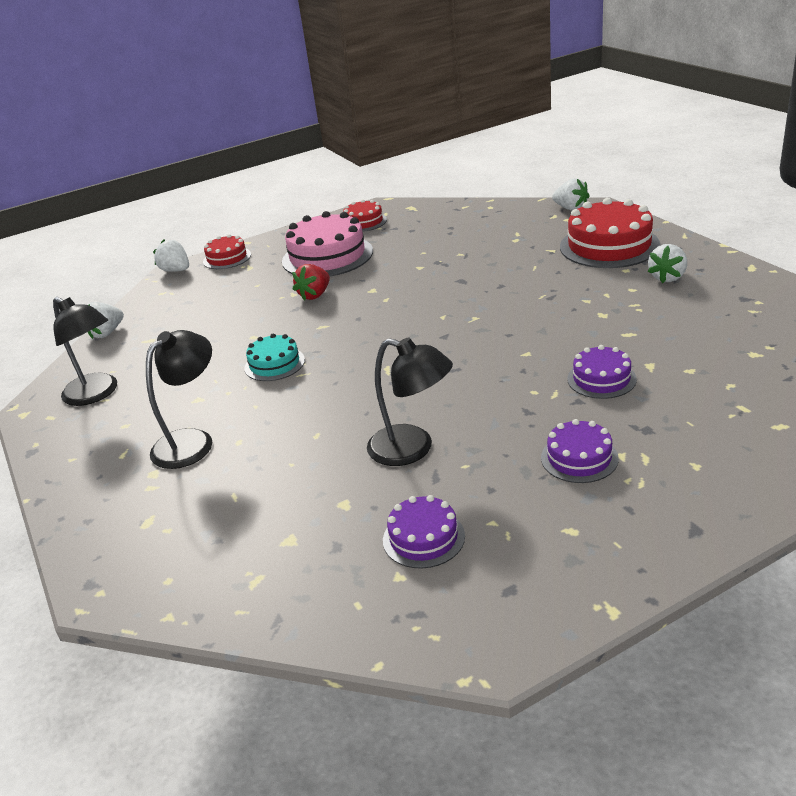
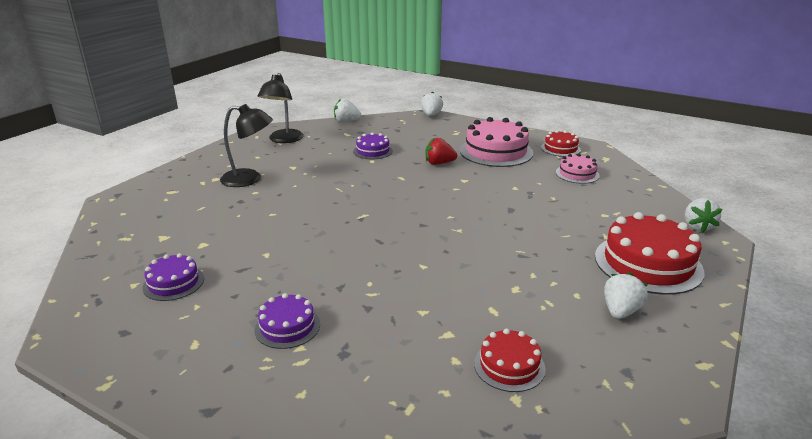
camera: 55 degrees right, 5 degrees down
red cake [203,234,251,269] -> red cake moved to [474,329,545,392]
turquoise cake [244,333,305,381] -> none
black lamp [367,337,453,466] -> none
purple cake [567,345,637,399] -> purple cake moved to [353,132,393,159]
white strawberry [648,244,687,283] -> white strawberry turned 120 degrees clockwise [604,272,648,319]
none -> pink cake [556,154,600,184]

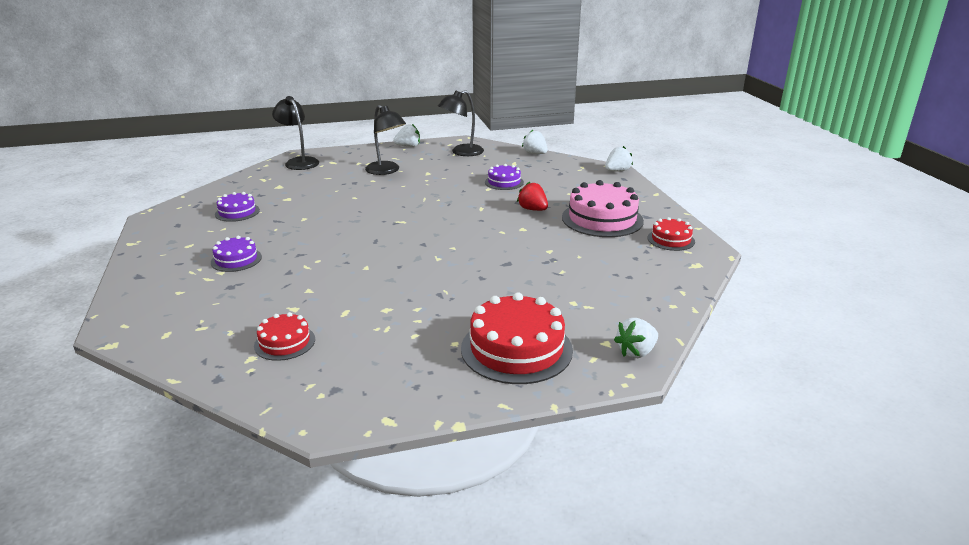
camera: 45 degrees right, 0 degrees up
pink cake [556,154,600,184] -> none
white strawberry [604,272,648,319] -> white strawberry moved to [393,124,420,147]
none -> black lamp [272,96,319,170]

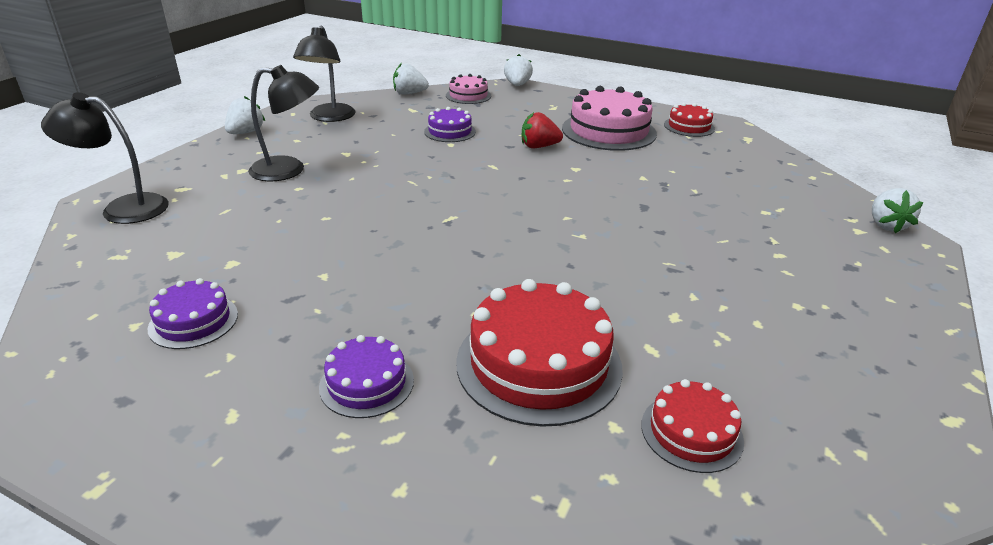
camera: 50 degrees left, 5 degrees up
red cake [461,292,573,384] -> red cake moved to [456,279,623,427]
none -> pink cake [446,74,491,104]

